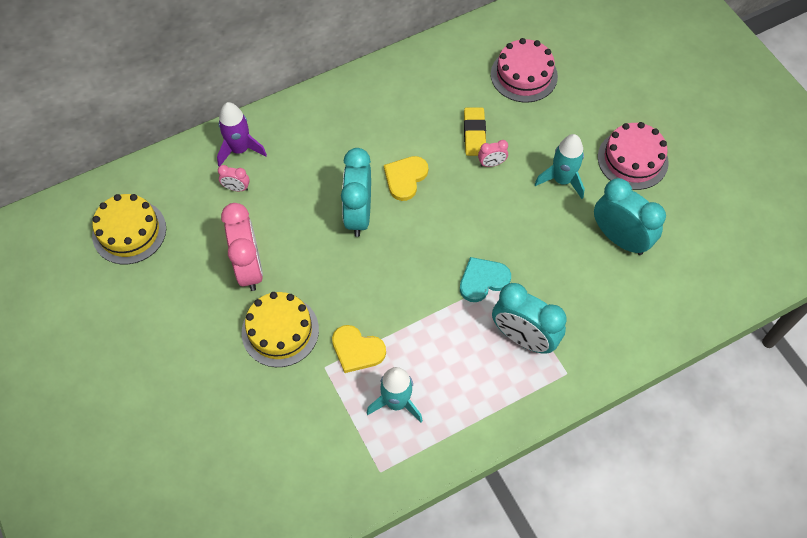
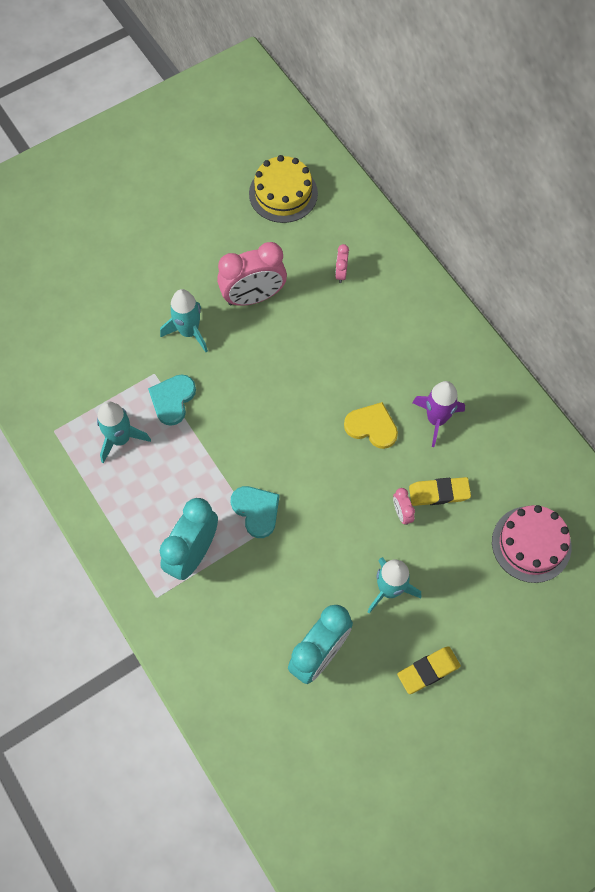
camera: 85 degrees right, 5 degrees up
purple rocket [217,102,267,166] -> purple rocket moved to [412,381,465,447]
yellow cake [242,292,319,367] -> turquoise rocket [160,289,208,352]
yellow heart [332,325,386,373] -> turquoise heart [148,374,196,426]
turquoise clock [341,148,371,237] -> none
pink cake [598,122,669,190] -> yellow eraser [397,646,461,694]

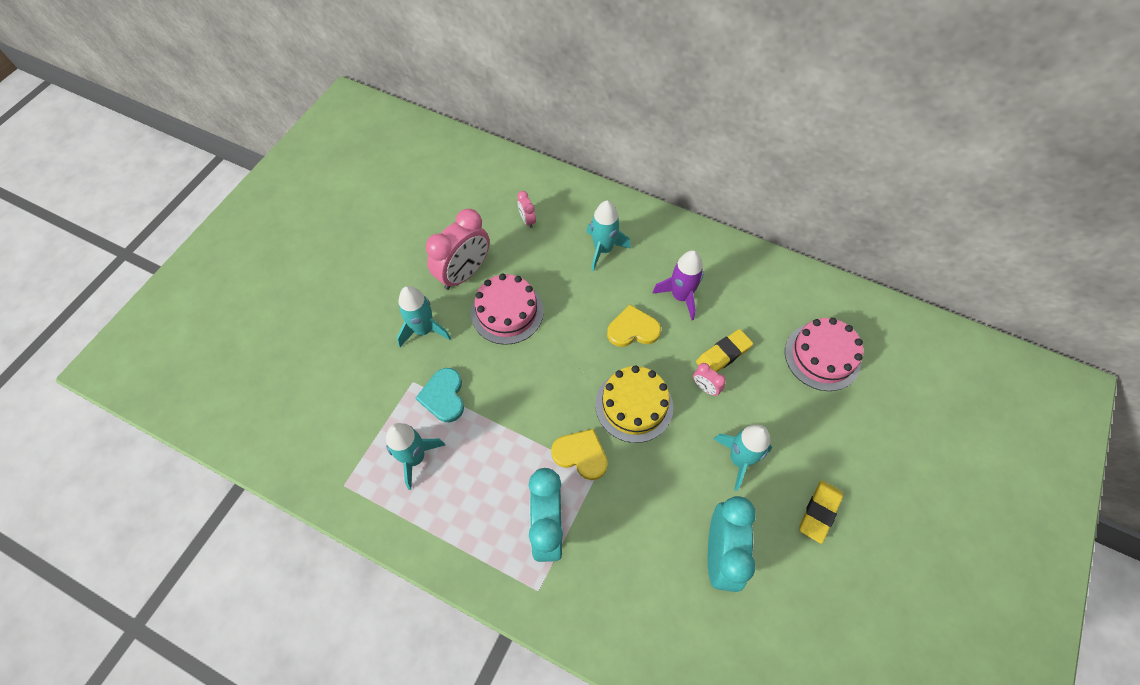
camera: 30 degrees left, 5 degrees down
turquoise heart [231,486,280,538] -> yellow heart [551,429,608,480]
yellow cake [249,155,318,223] -> yellow cake moved to [595,365,673,443]
none -> pink cake [471,274,544,345]
none -> turquoise rocket [586,201,631,271]

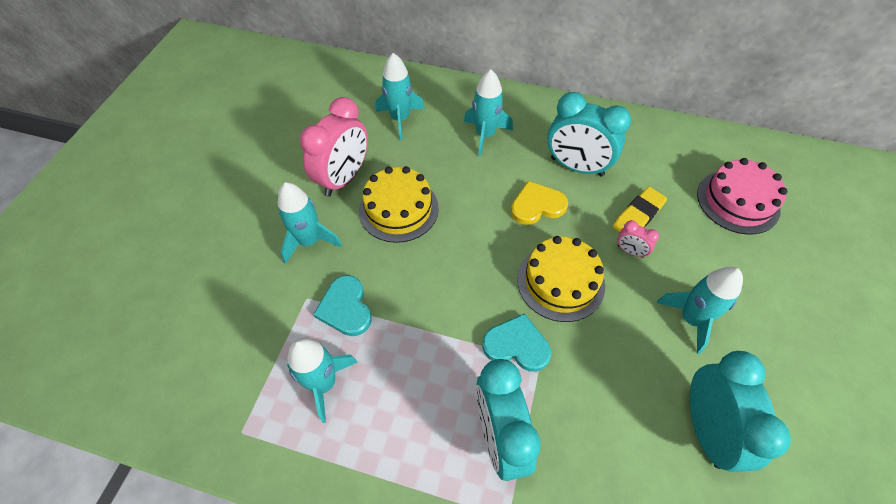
camera: 10 degrees left, 5 degrees down
pink cake [471,274,544,345] -> yellow cake [359,166,439,243]
pink clock [517,191,536,228] -> turquoise rocket [376,53,425,140]
yellow heart [551,429,608,480] -> turquoise heart [482,313,551,372]
purple rocket [652,250,703,320] -> turquoise clock [547,92,631,177]
yellow eraser [800,480,843,544] -> none

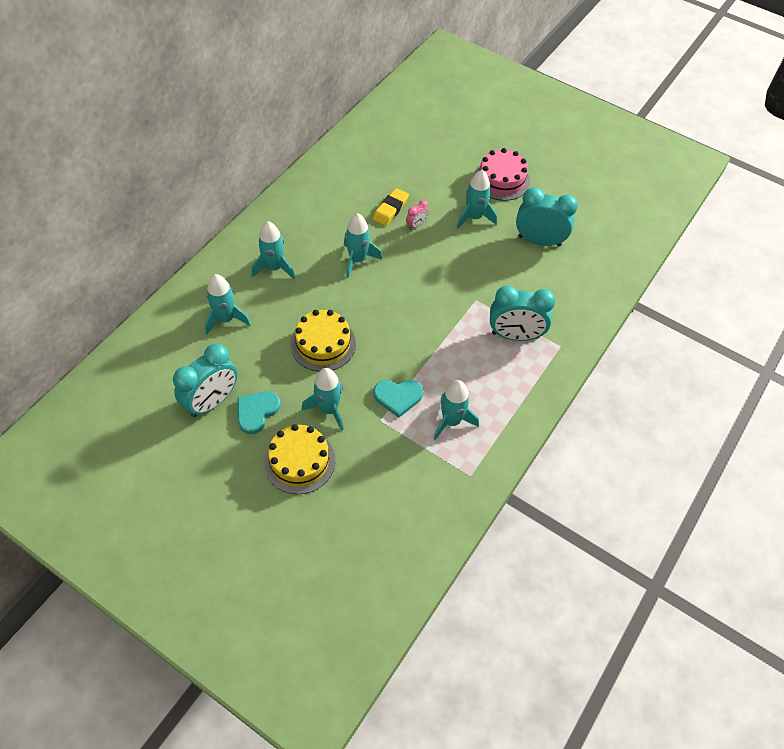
camera: 75 degrees left, 0 degrees up
pink clock [300,97,368,197] -> none
turquoise heart [482,313,551,372] -> turquoise heart moved to [237,391,280,434]
yellow heart [511,181,568,225] -> turquoise rocket [344,213,382,278]
yellow cake [517,236,605,322] -> yellow cake moved to [264,424,335,494]
turquoise clock [547,92,631,177] -> turquoise clock moved to [173,344,238,417]
yellow eraser [613,187,667,232] -> yellow eraser turned 60 degrees clockwise [373,188,409,226]
pink cake [697,158,787,235] -> pink cake moved to [474,148,530,201]

